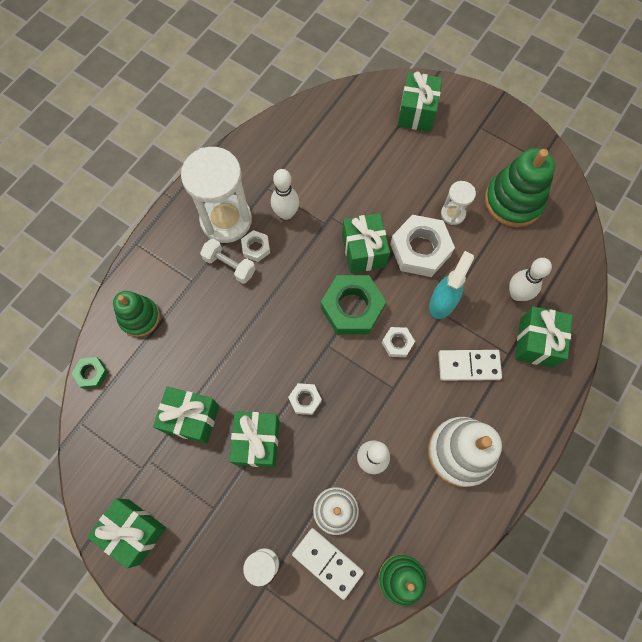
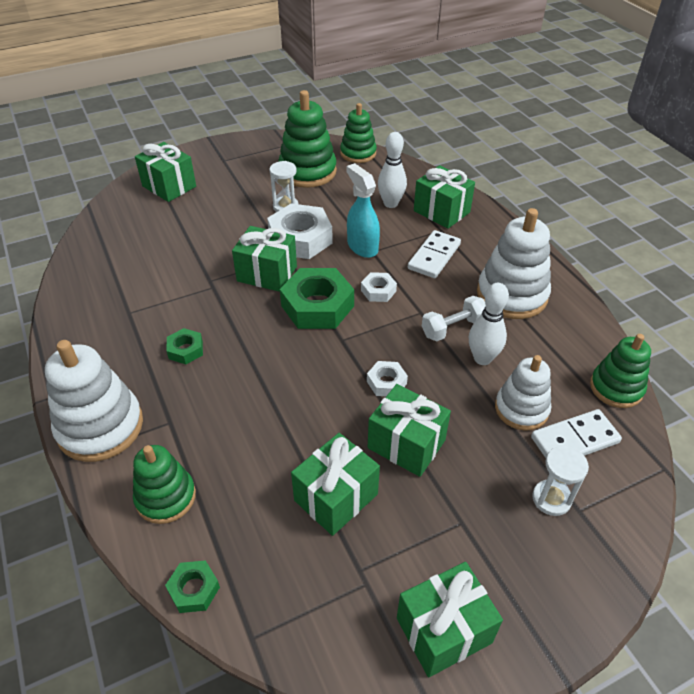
camera: 60 degrees left, 25 degrees down
white hourglass [181,147,252,243] -> none
white dumbbell [200,239,255,284] -> white dumbbell moved to [422,296,486,341]
white nut [241,230,270,262] -> green nut [166,328,203,364]
white bowling pin [271,169,299,220] -> none
none -> white stacking toy [45,340,143,462]
none -> green stacking toy [340,103,377,163]

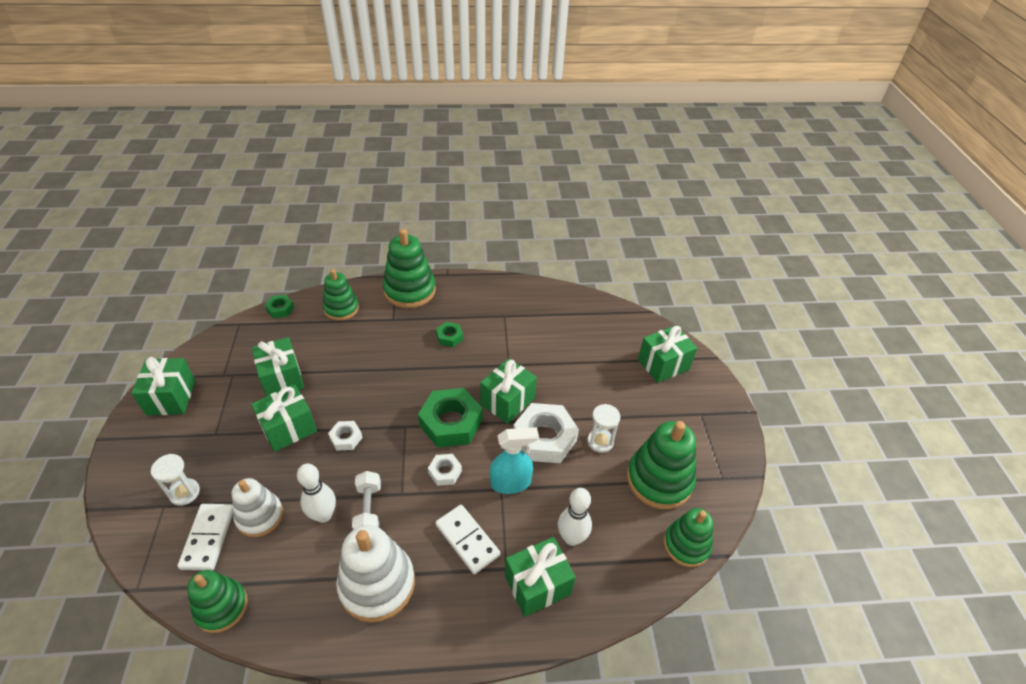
camera: 110 degrees right, 0 degrees up
white stacking toy [45,340,143,462] -> green stacking toy [383,229,436,308]

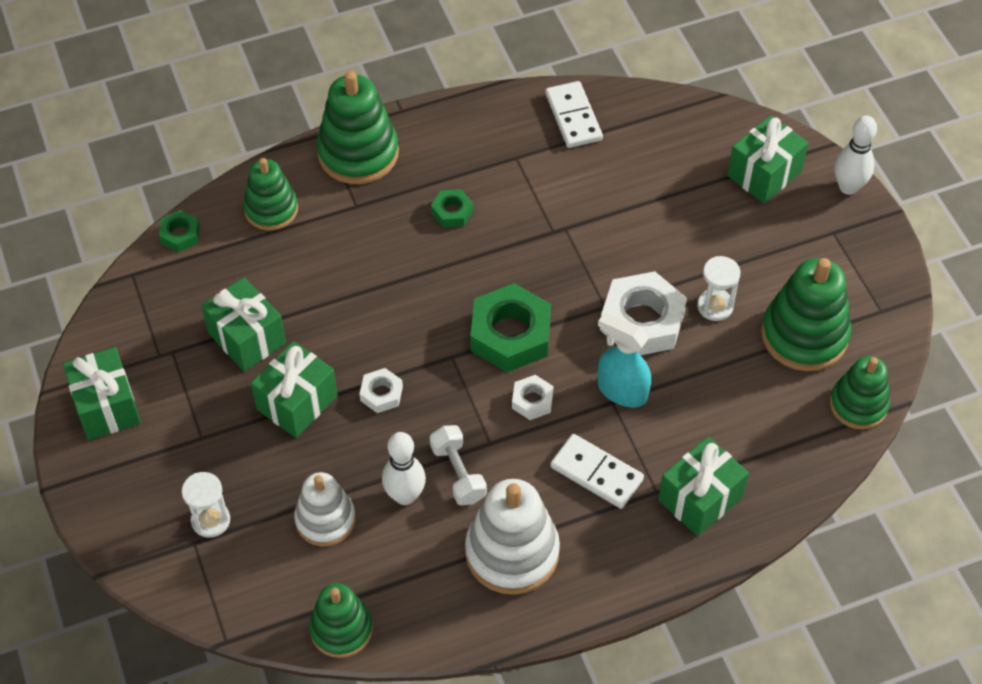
camera: 15 degrees left, 10 degrees up
white domino [178,504,233,570] -> white domino moved to [545,81,603,148]
green gift [480,358,537,424] -> none
turquoise spray bottle [490,427,539,494] -> turquoise spray bottle turned 120 degrees counterclockwise [598,312,651,407]
white bowling pin [558,488,592,546] -> white bowling pin moved to [834,115,877,195]

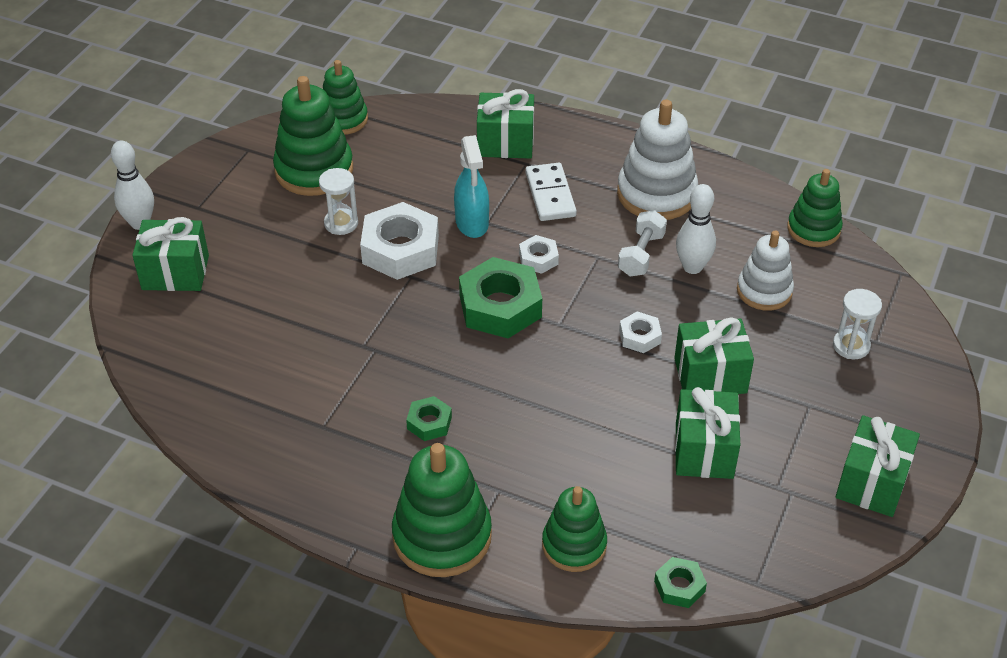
camera: 135 degrees left, 10 degrees down
white domino [545,81,603,148] -> none

